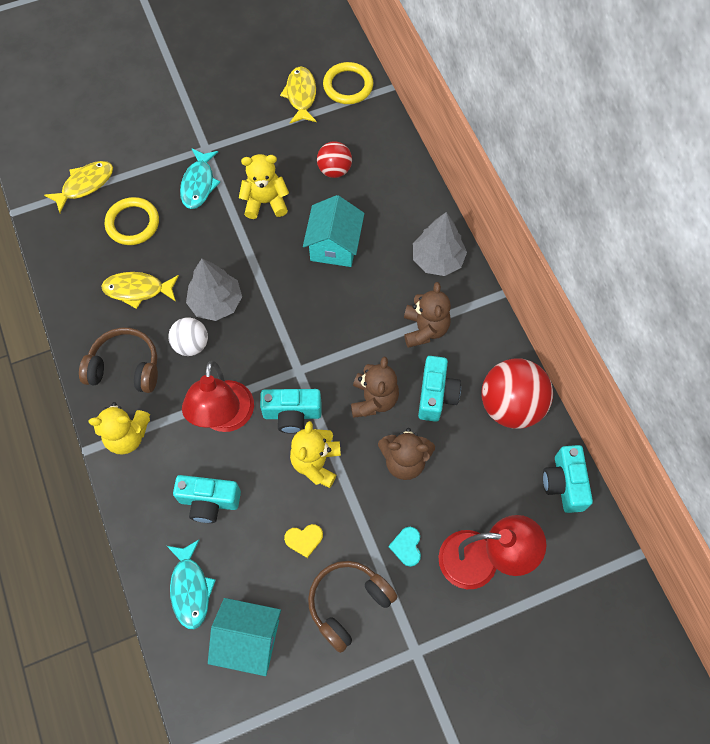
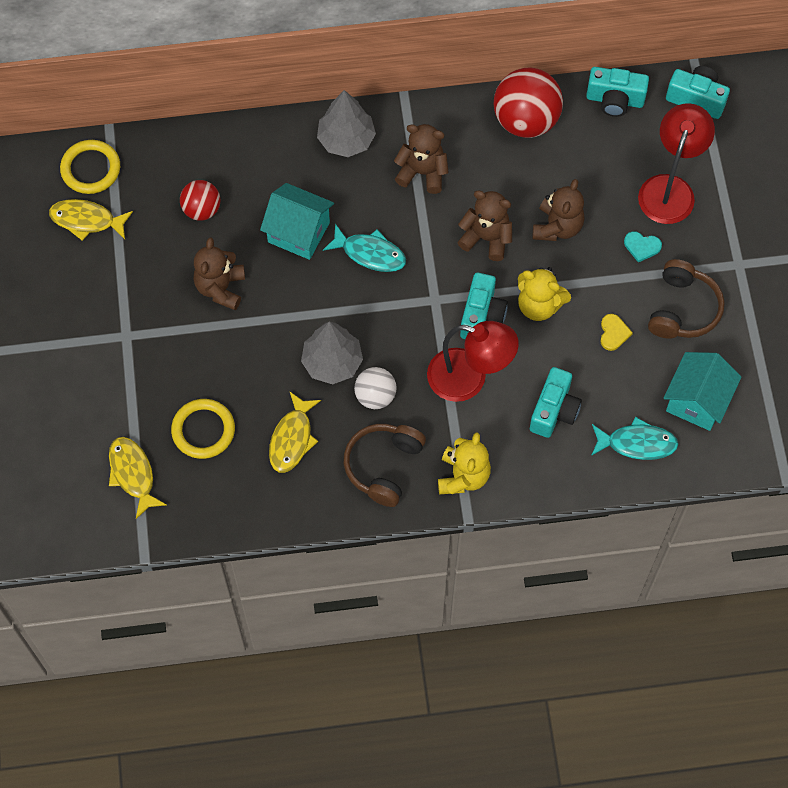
camera: 75 degrees left, 0 degrees up
turquoise fish [180,148,220,209] -> turquoise fish moved to [323,224,406,272]
yellow teddy bear [239,154,289,219] -> brown teddy bear [194,237,245,310]
brown headphones [308,561,397,653] -> brown headphones turned 135 degrees counterclockwise [648,259,725,339]
turquoise camera [418,356,461,422] -> turquoise camera moved to [666,66,730,119]

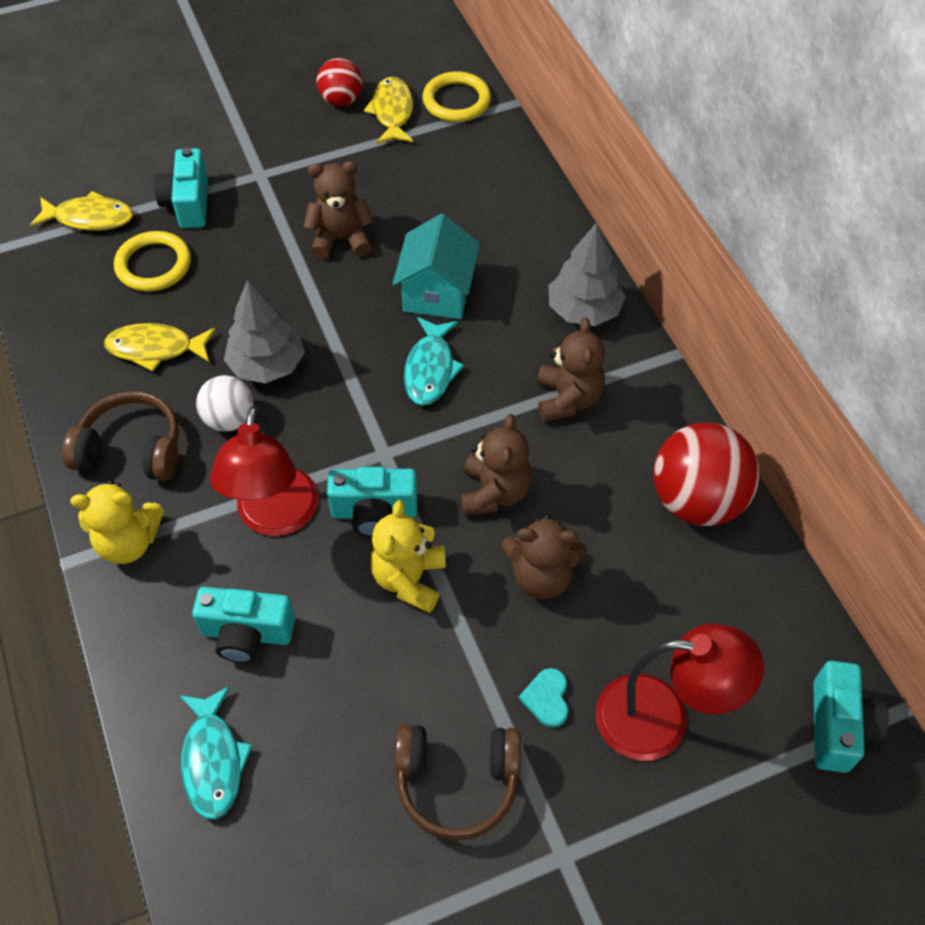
camera: 75 degrees right, 10 degrees down
yellow fish [109,437,167,519] -> yellow fish turned 45 degrees clockwise [30,191,134,231]
red ball [180,180,220,221] -> red ball moved to [317,58,363,106]
turquoise camera [586,67,649,117] -> turquoise camera moved to [154,148,208,228]
yellow heart [600,314,633,351] -> none
turquoise house [664,352,741,431] -> none

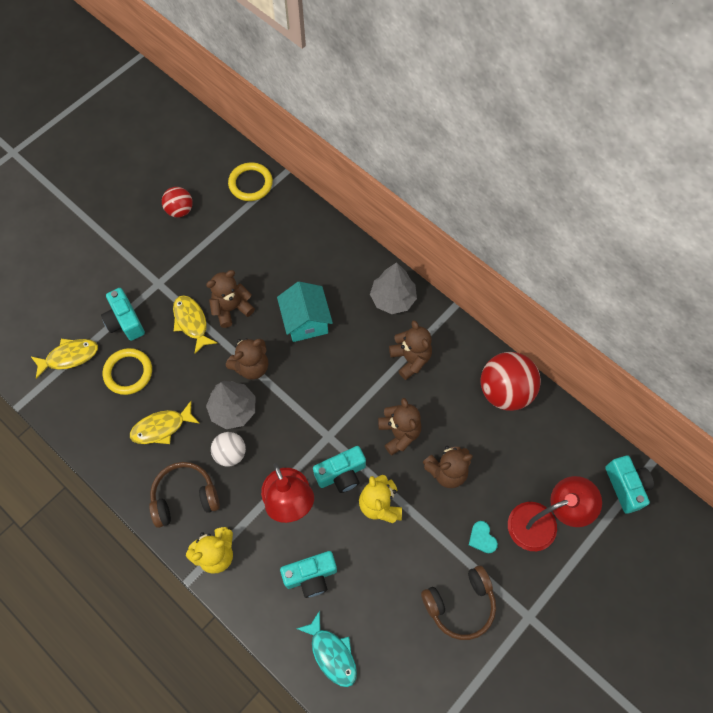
camera: 25 degrees left, 10 degrees up
yellow fish [364,76,413,144] -> yellow fish moved to [173,295,217,354]
turquoise fish [404,317,464,406] -> none
none -> brown teddy bear [226,338,268,380]

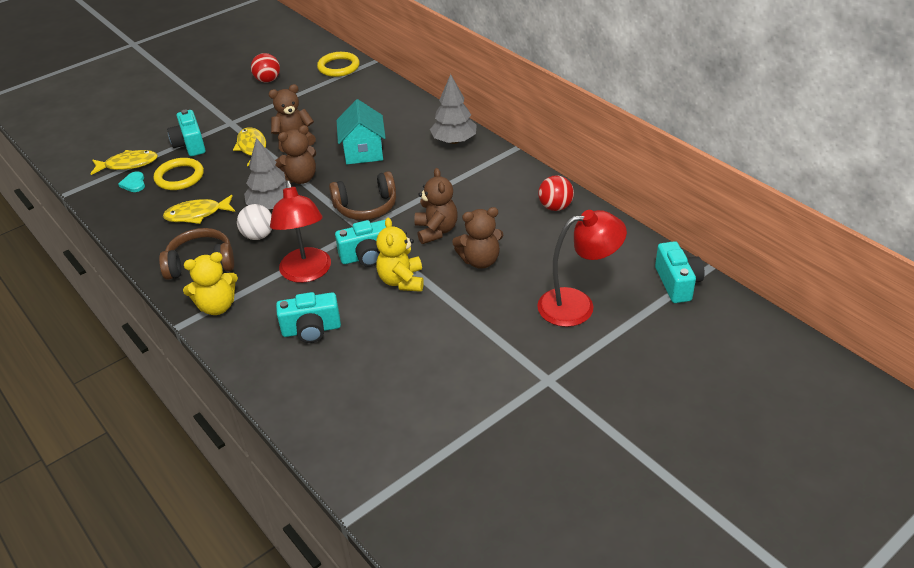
camera: 10 degrees right, 25 degrees down
turquoise fish [296,611,357,687] -> none
brown teddy bear [389,320,432,380] -> none
brown headphones [421,566,496,640] -> brown headphones moved to [329,171,396,220]
turquoise heart [469,521,498,553] -> turquoise heart moved to [118,171,145,192]
red ball [481,352,541,411] -> red ball [538,175,574,211], size x0.58

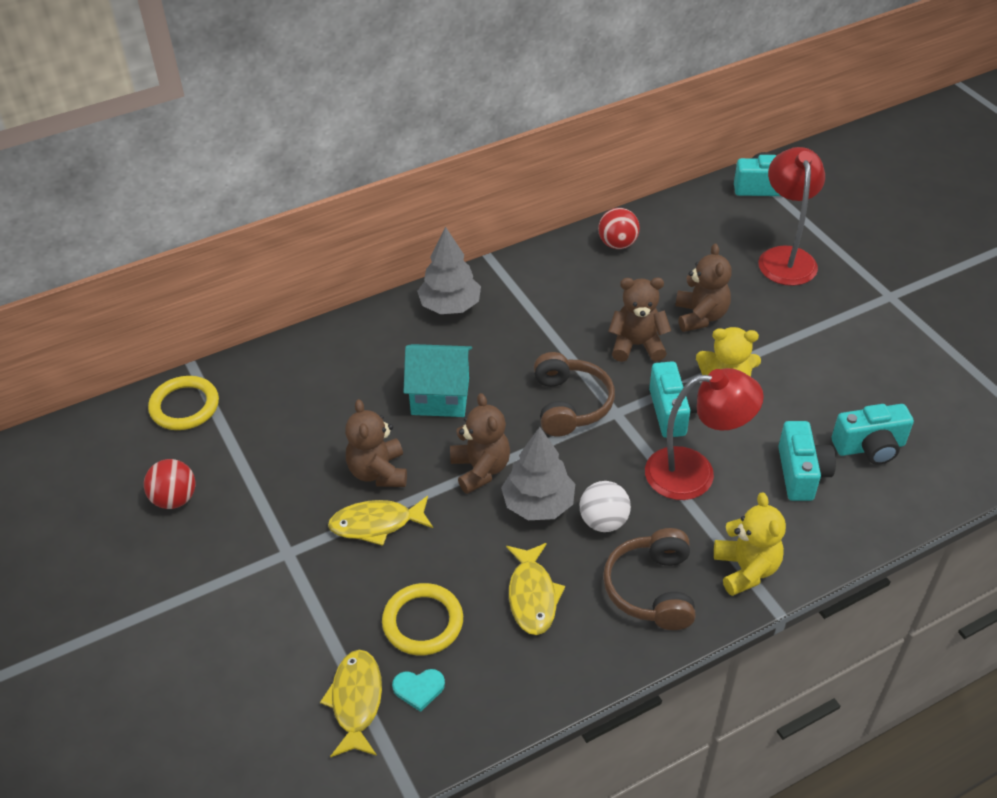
camera: 80 degrees left, 5 degrees up
turquoise camera [167,110,206,156] -> turquoise camera moved to [832,404,914,465]

